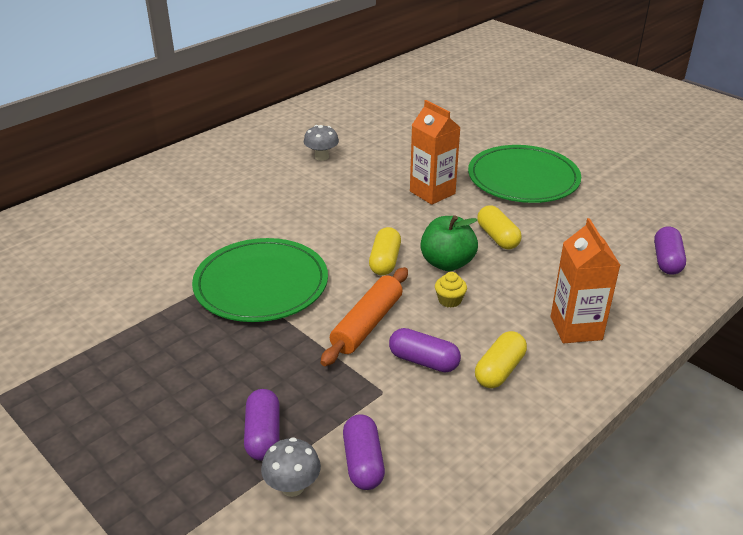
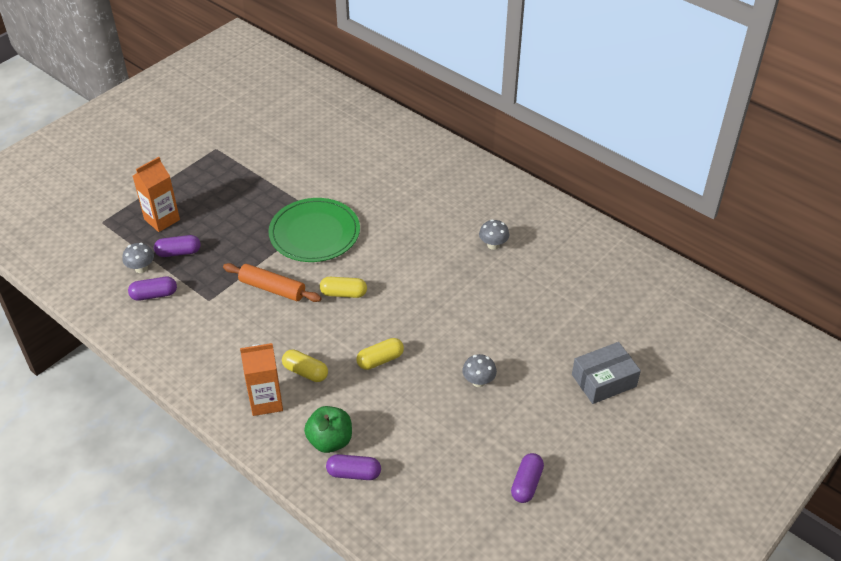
camera: 85 degrees right, 10 degrees up
purple capsule [389,328,461,372] -> purple capsule moved to [511,453,544,503]
orange carton [410,100,461,205] -> orange carton moved to [133,157,180,232]
green apple [420,215,478,271] -> green apple moved to [304,406,352,453]
yellow cupcake [435,272,467,308] -> none
green plate [468,145,581,203] -> grey mushroom [462,354,497,387]
yellow capsule [475,331,527,388] -> yellow capsule moved to [282,350,328,382]
none -> grey box [572,342,641,404]

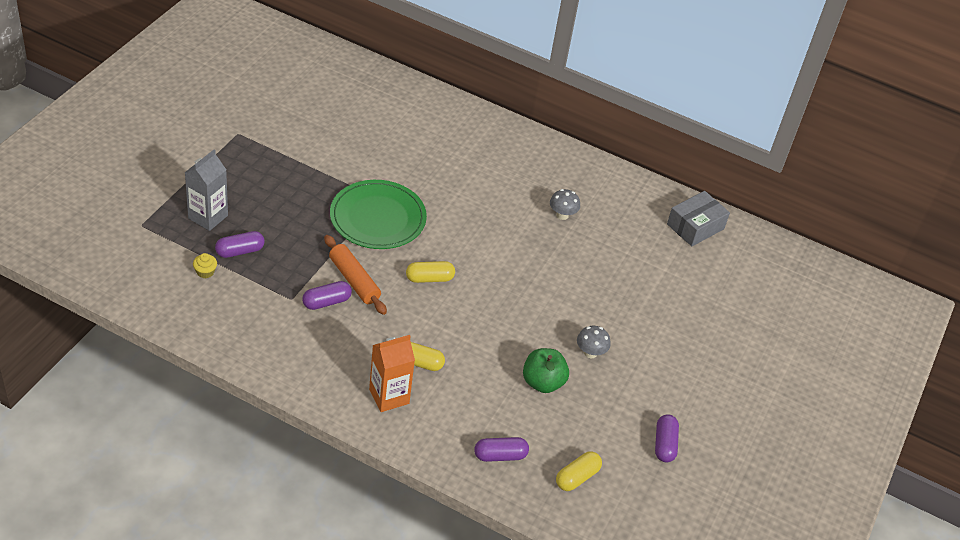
camera: 20 degrees left, 0 degrees up
grey mushroom [123,243,154,273] -> yellow cupcake [193,253,217,278]
purple capsule [128,277,177,301] -> purple capsule moved to [302,281,352,310]
orange carton [133,157,180,232] -> grey carton [184,150,228,231]
orange rolling pin [223,263,322,302] -> orange rolling pin turned 45 degrees clockwise [324,235,387,315]
green apple [304,406,352,453] -> green apple moved to [523,348,569,393]
yellow capsule [356,338,404,370] -> yellow capsule moved to [556,451,602,491]
grey box [572,342,641,404] -> grey box moved to [667,191,730,246]

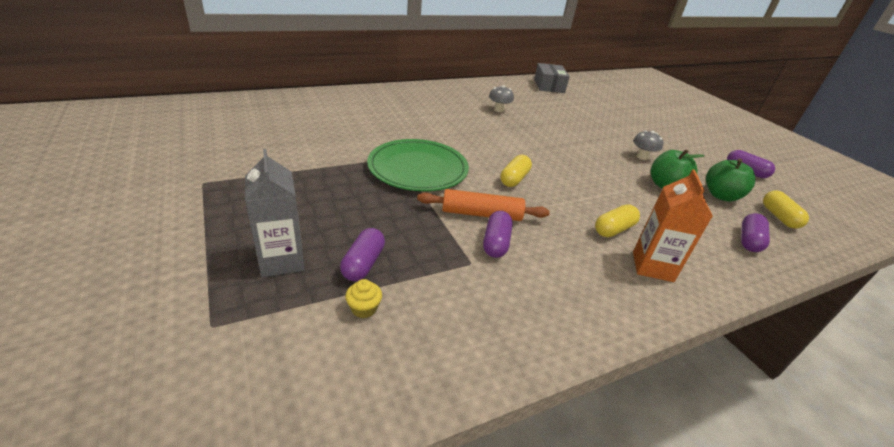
camera: 50 degrees left, 10 degrees down
none -> green apple [706,159,756,201]

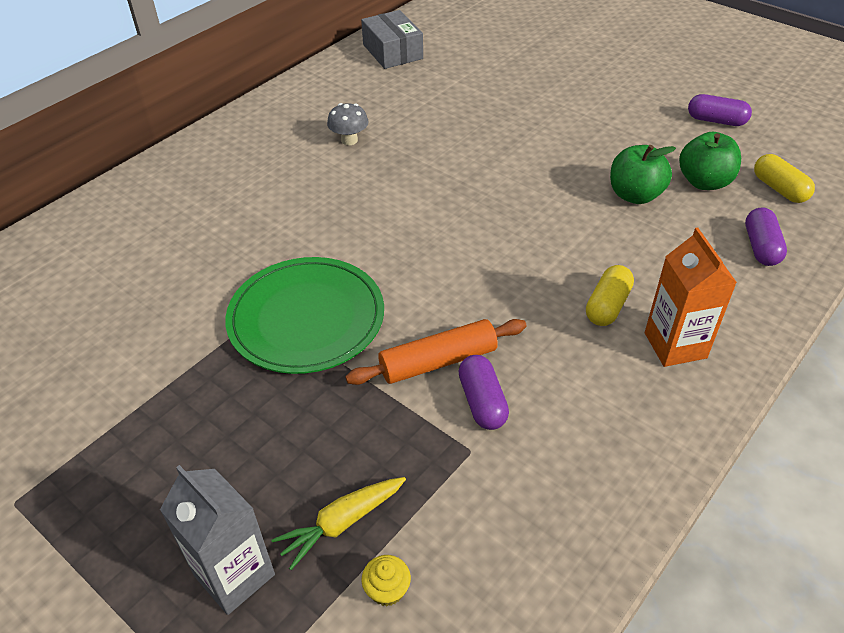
camera: 20 degrees left, 10 degrees up
purple capsule [340,228,385,281] -> yellow carrot [271,477,406,570]
yellow capsule [500,155,532,187] -> none
grey mushroom [633,130,663,160] -> none

